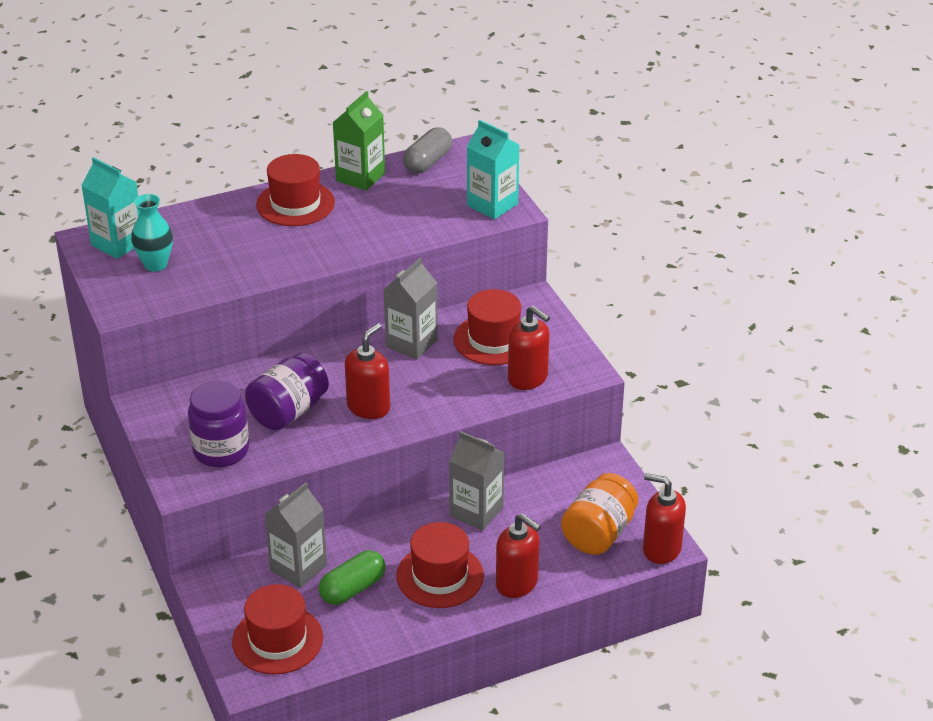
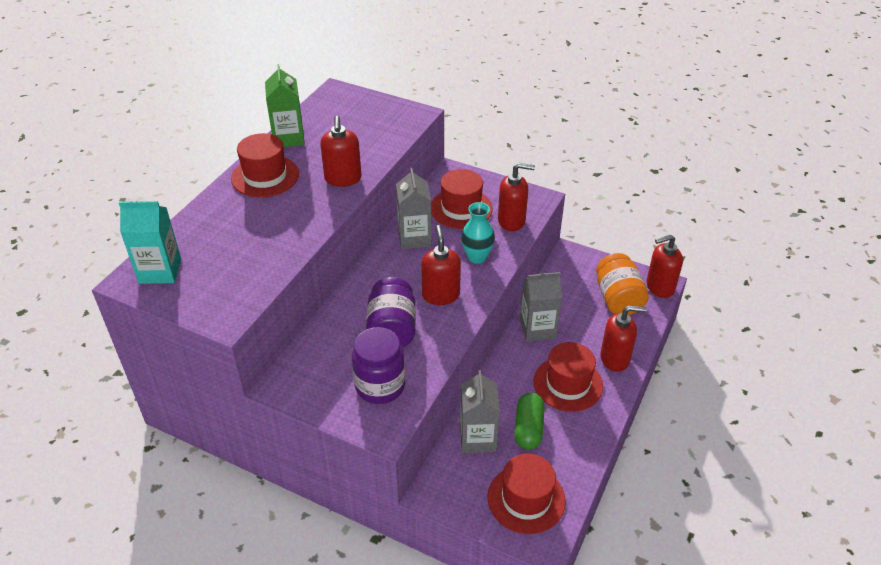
camera: 40 degrees left, 5 degrees up
turquoise vase [131,194,173,272] -> turquoise vase moved to [461,202,495,264]
grey capsule [403,127,452,174] -> none
turquoise carton [467,120,519,220] -> none
none -> red soap dispenser [320,116,361,187]

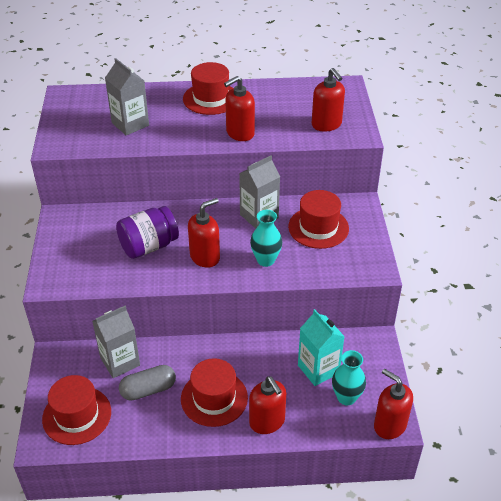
camera: 60 degrees right, 0 degrees up
turquoise carton [119,201,181,284] -> turquoise carton moved to [298,309,345,386]
green carton [265,64,305,147] -> none
purple jar [352,327,405,404] -> none
red soap dispenser [498,163,535,231] -> red soap dispenser moved to [312,68,345,132]
green capsule [514,393,545,450] -> grey capsule [119,365,176,401]
grey carton [520,272,562,342] -> grey carton moved to [105,58,149,135]
orange jar [596,253,649,315] -> turquoise vase [332,350,366,405]

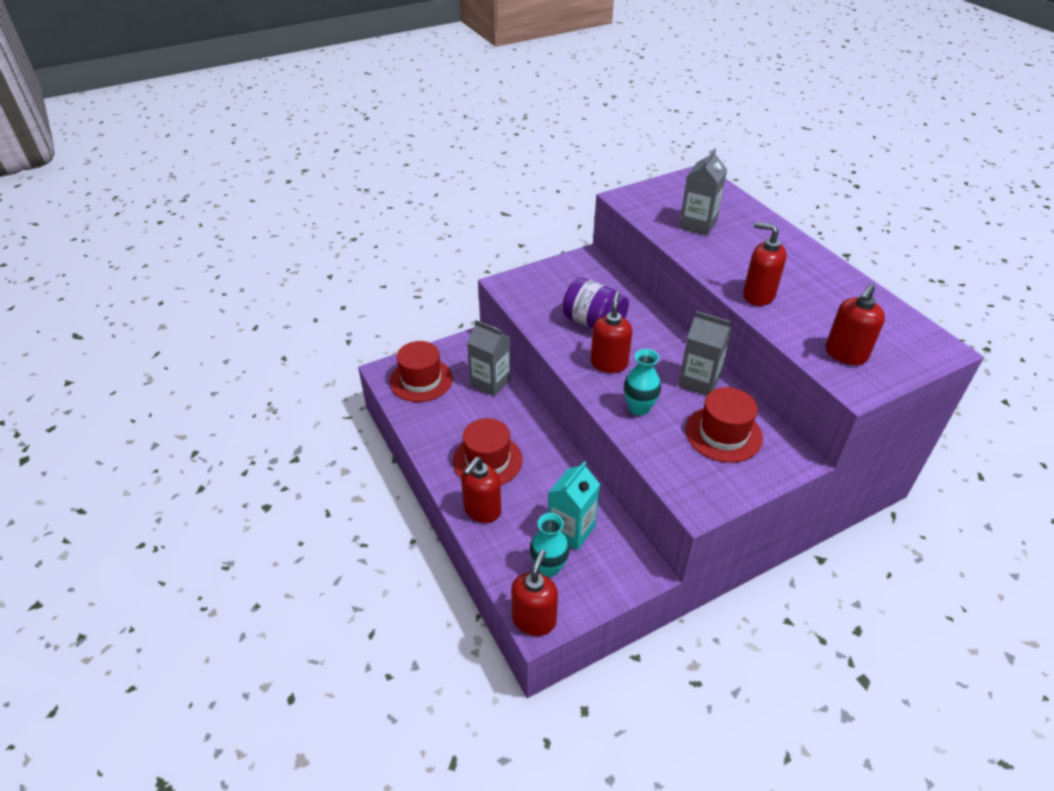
camera: 65 degrees right, 0 degrees up
grey capsule [119,365,176,401] -> none
red hat [183,62,234,115] -> none
red soap dispenser [188,198,220,268] -> red soap dispenser turned 105 degrees counterclockwise [591,292,632,373]

